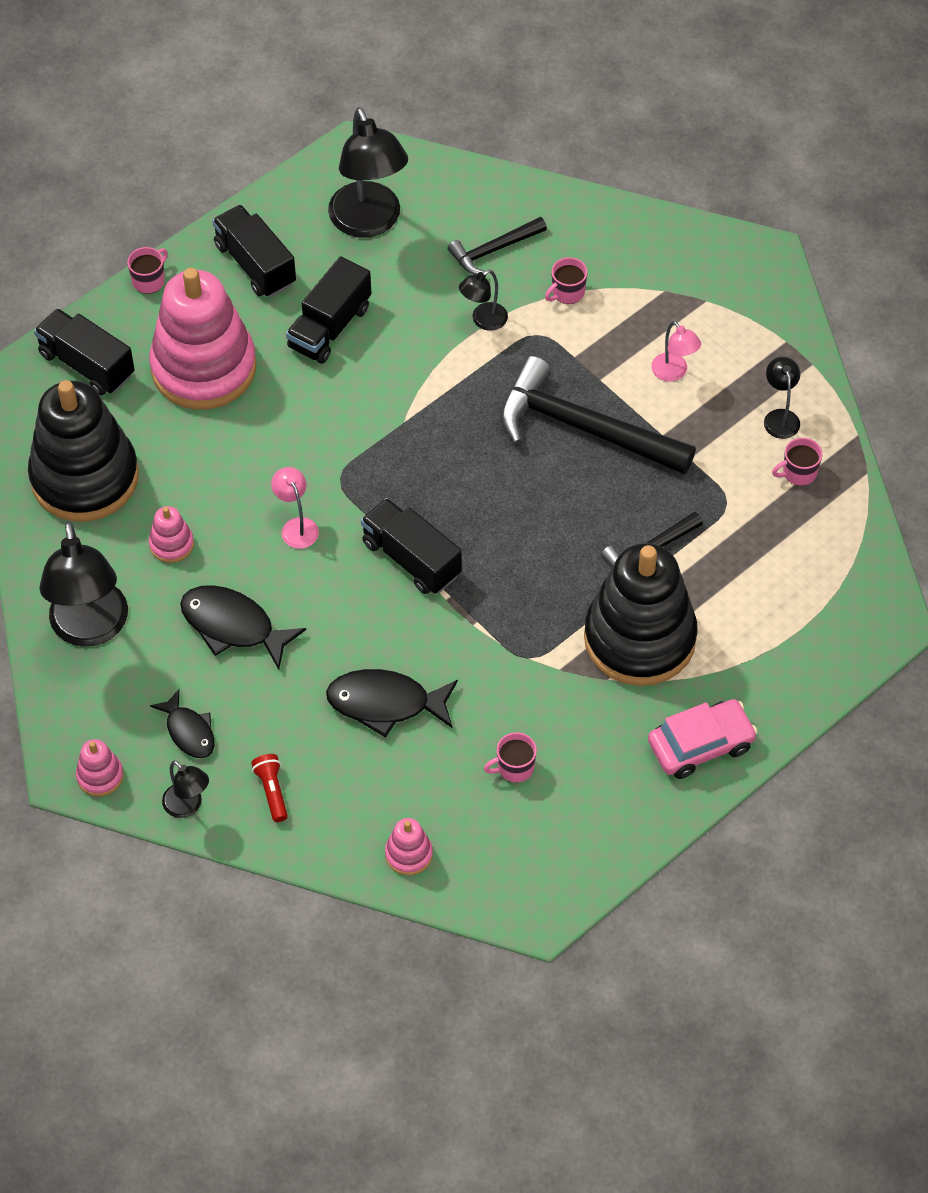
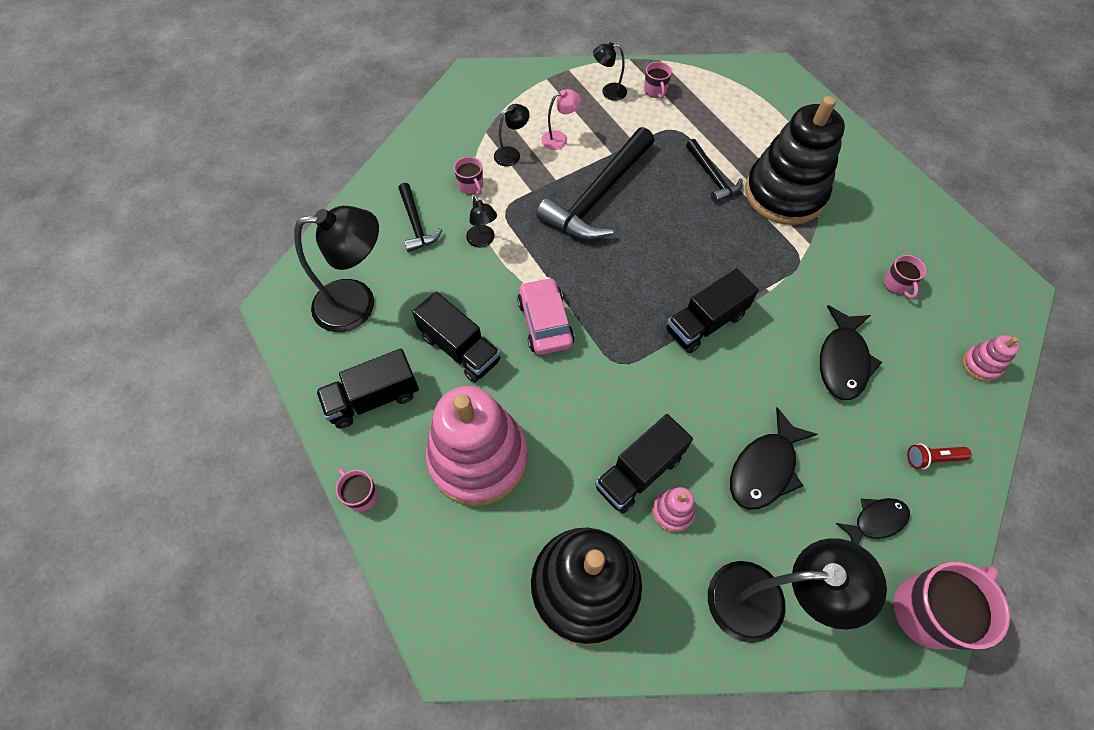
camera: 80 degrees left, 5 degrees up
black truck [34,309,135,395] -> black truck moved to [595,414,693,513]
pink stacking toy [76,739,124,797] -> pink mug [893,562,1010,649]
black lamp [162,760,209,818] -> black lamp moved to [494,104,530,166]
pink lamp [271,467,319,549] -> none
pink car [648,699,758,779] -> pink car moved to [517,277,575,355]

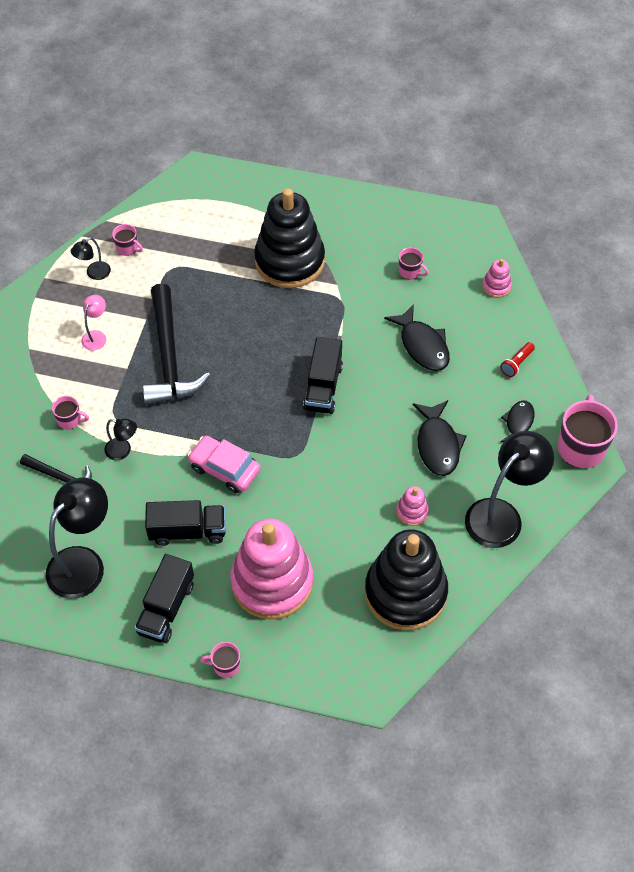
camera: 45 degrees left, 5 degrees down
black lamp [494,104,530,166] -> none
black truck [595,414,693,513] -> none
black hammer [686,139,743,203] -> none

